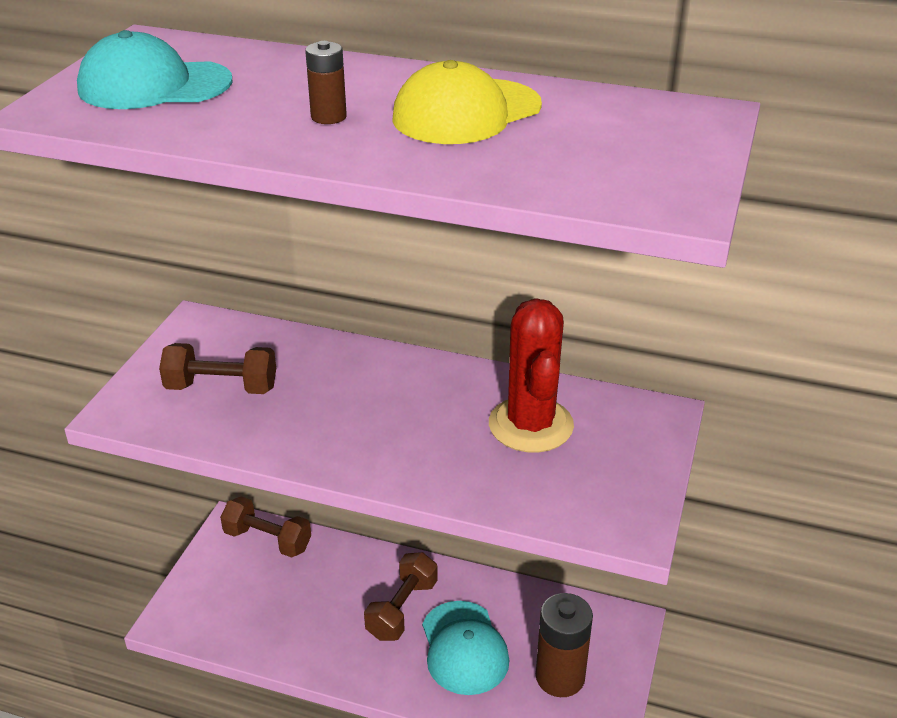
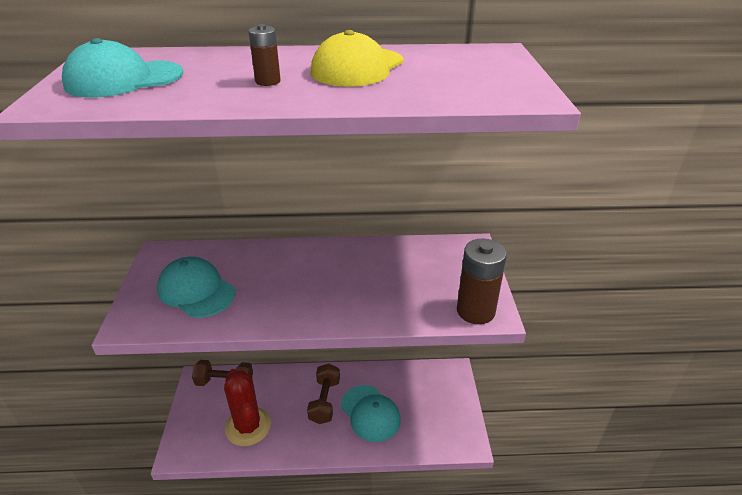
camera: 20 degrees left, 0 degrees up
brown dumbbell [159,343,276,394] -> turquoise cap [157,257,235,318]
red cactus [489,298,574,453] -> red cactus moved to [224,369,271,446]
brown battery [536,593,593,697] -> brown battery moved to [457,238,507,324]

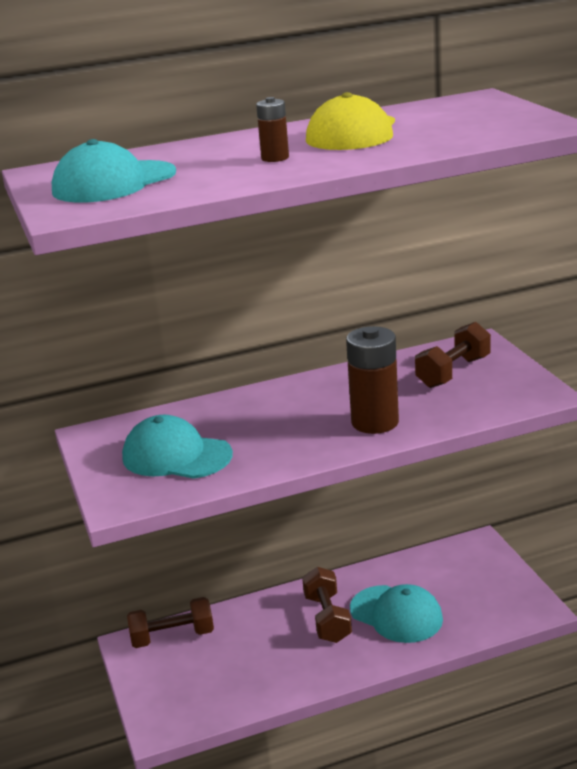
camera: 15 degrees left, 10 degrees down
red cactus [224,369,271,446] -> none
brown battery [457,238,507,324] -> brown battery moved to [346,326,399,434]
none -> brown dumbbell [415,322,491,388]

